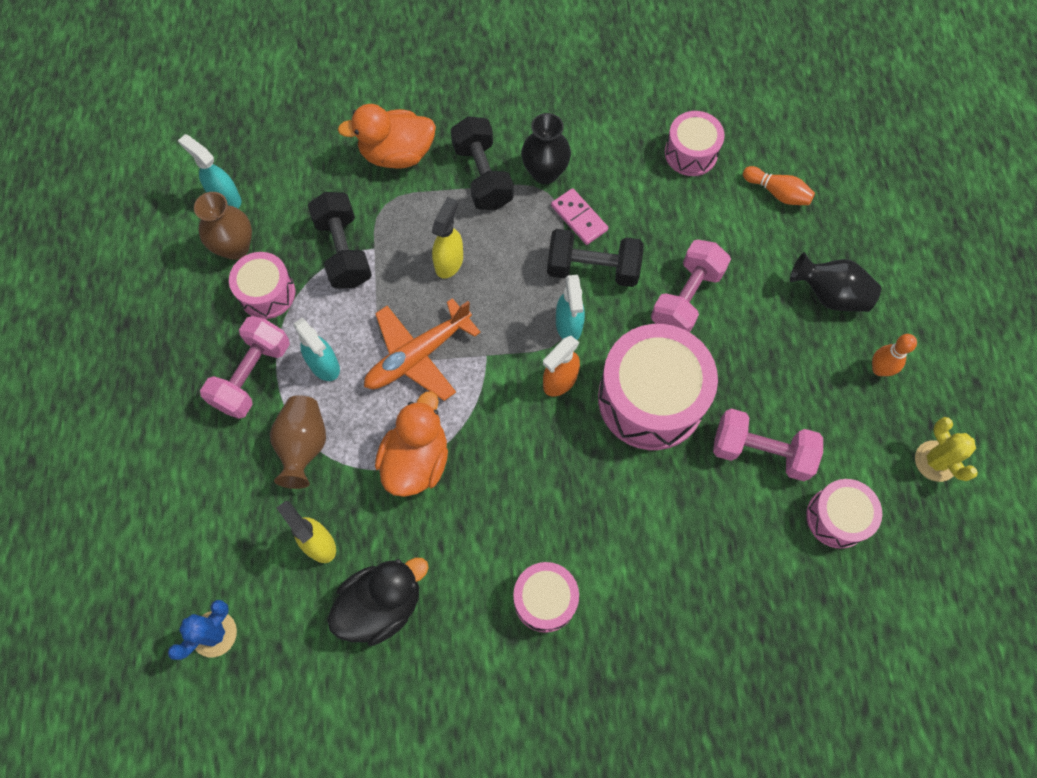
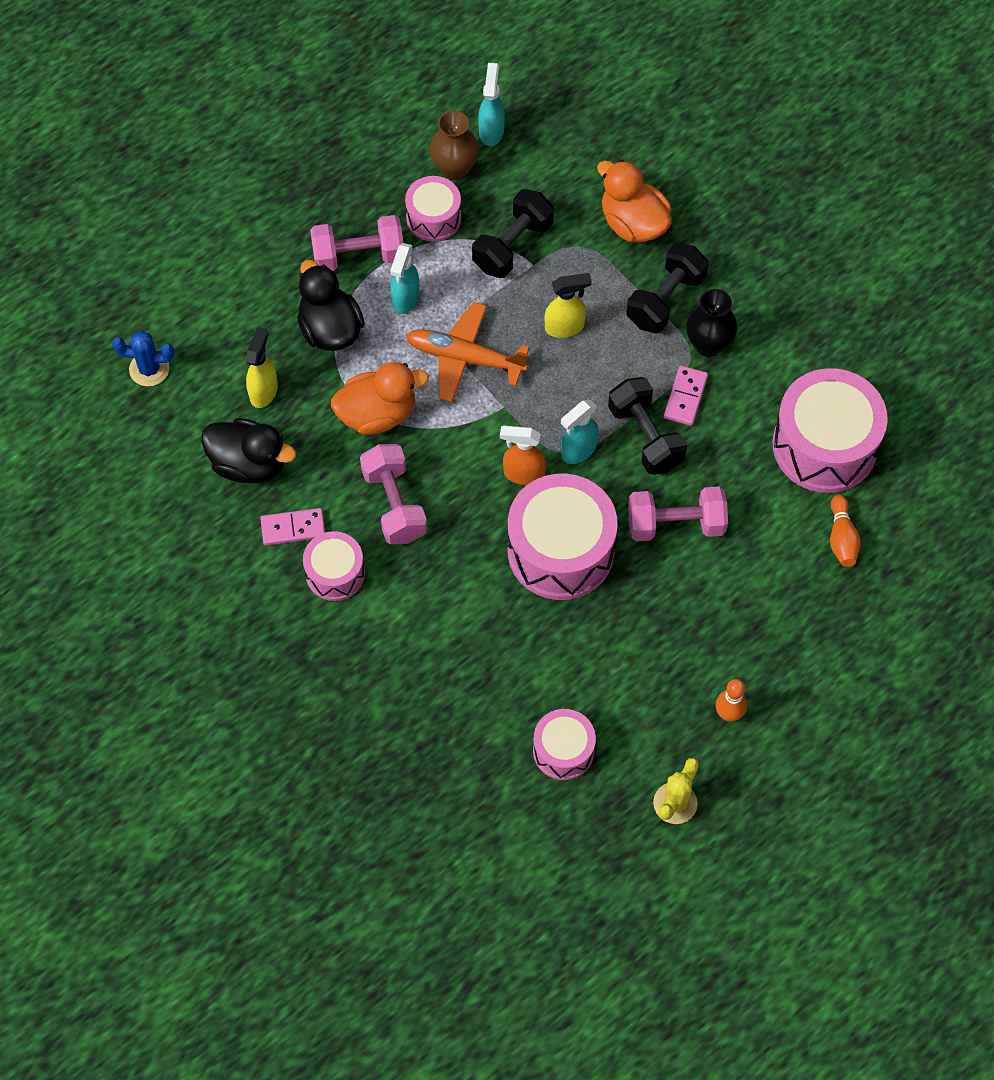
camera: 55 degrees right, 5 degrees down
brown vase [270,395,326,489] -> black duck [297,260,365,351]
pink drum [665,111,725,176] -> pink drum [772,368,888,493], size x1.82
pink dumbbell [713,409,823,481] -> pink dumbbell moved to [360,444,427,544]
black vase [790,252,881,312] -> none
none -> pink domino [260,508,325,545]

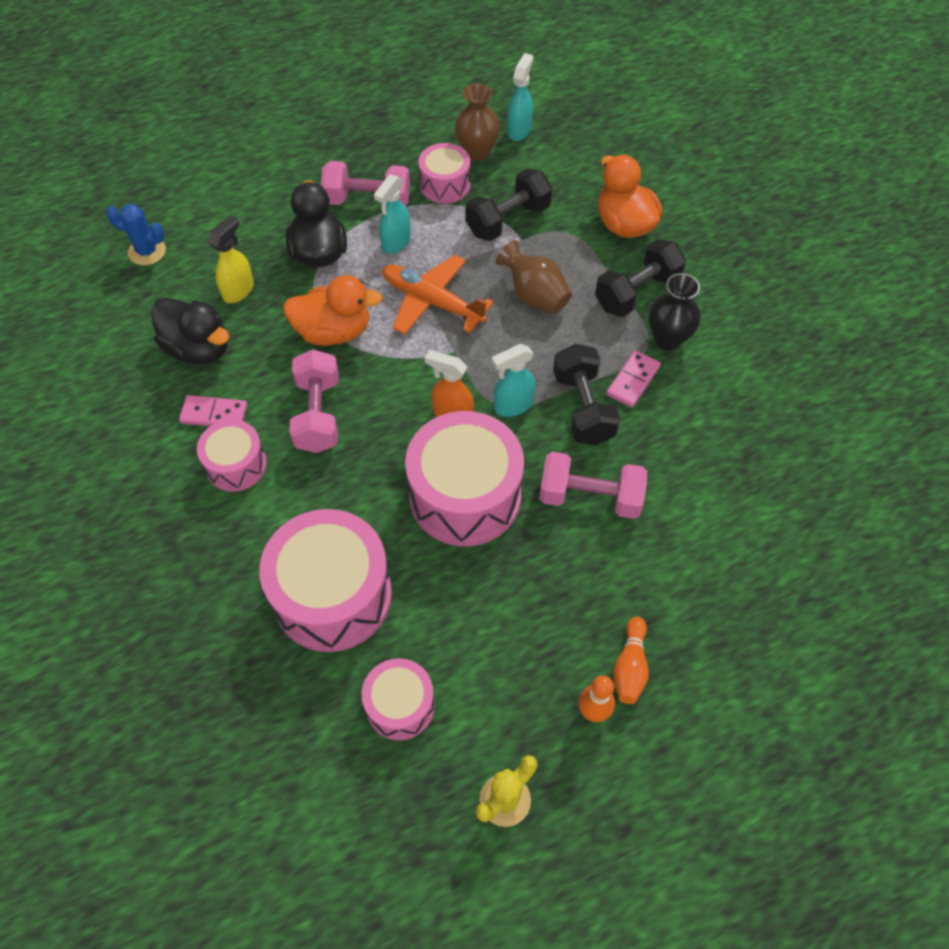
camera: 15 degrees right, 5 degrees down
yellow spray bottle [545,273,591,338] -> brown vase [496,240,572,314]
pink drum [772,368,888,493] -> pink drum moved to [259,509,392,652]
orange bowling pin [830,495,861,567] -> orange bowling pin moved to [613,617,649,704]

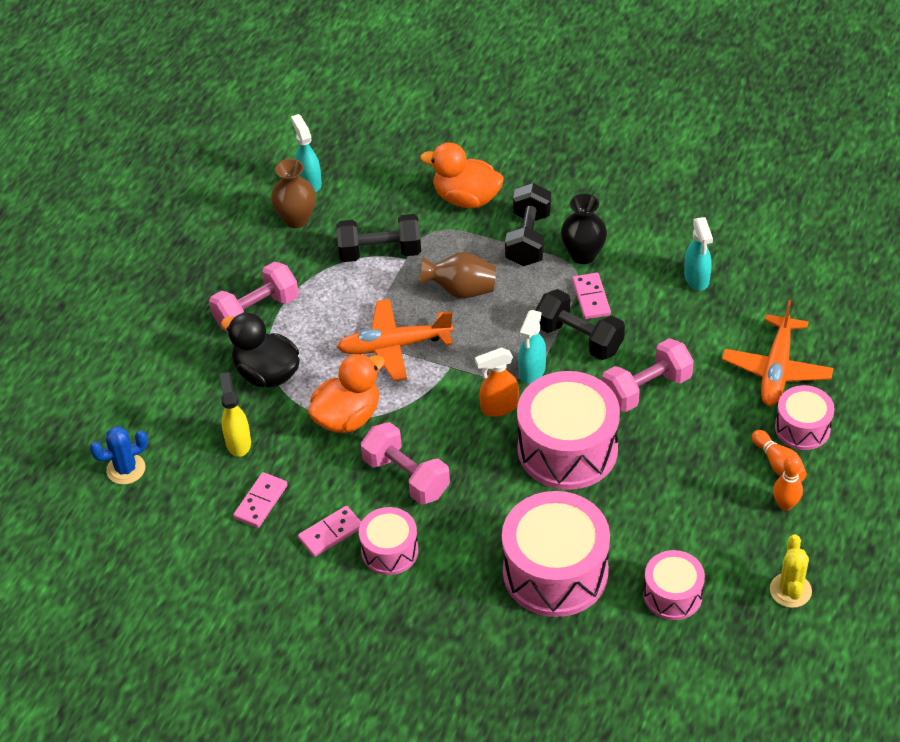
camera: 40 degrees left, 10 degrees down
black duck [151,298,229,364] -> pink domino [233,472,288,528]
turquoise spray bottle [374,174,411,254] -> turquoise spray bottle moved to [684,217,713,291]
pink drum [419,143,470,204] -> pink drum moved to [775,385,835,450]
black dumbbell [465,169,552,241] -> black dumbbell turned 75 degrees clockwise [337,214,421,262]
none -> orange plane [722,300,833,406]

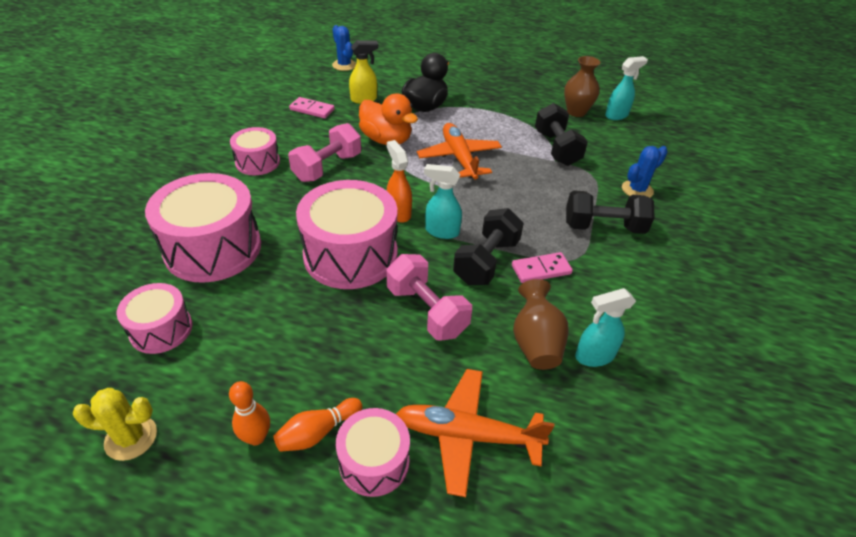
camera: 80 degrees right, 5 degrees down
pink dumbbell [209,262,299,332] -> none
pink domino [298,506,361,557] -> none
brown vase [419,252,496,298] -> brown vase moved to [513,279,568,370]
orange duck [420,143,504,208] -> blue cactus [622,146,668,197]
black vase [561,194,607,264] -> none

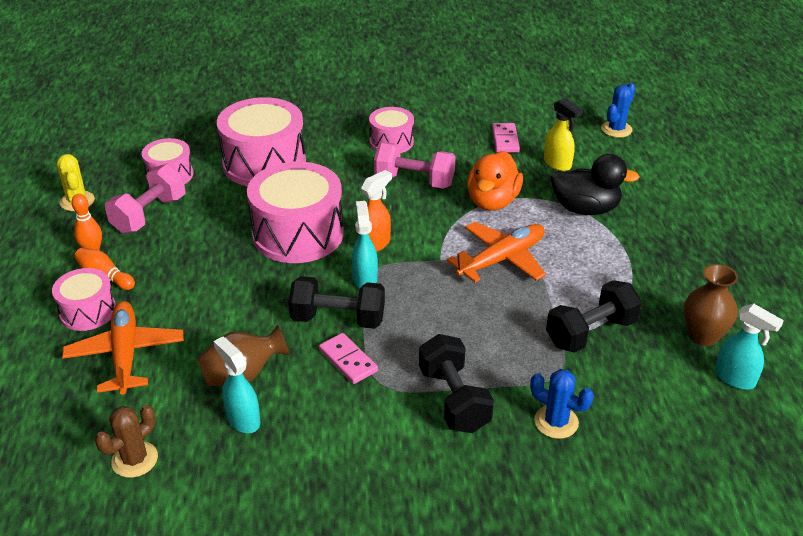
camera: 70 degrees right, 5 degrees down
pink dumbbell [387,254,472,341] -> pink dumbbell moved to [105,164,186,234]
none -> brown cactus [95,405,158,478]

